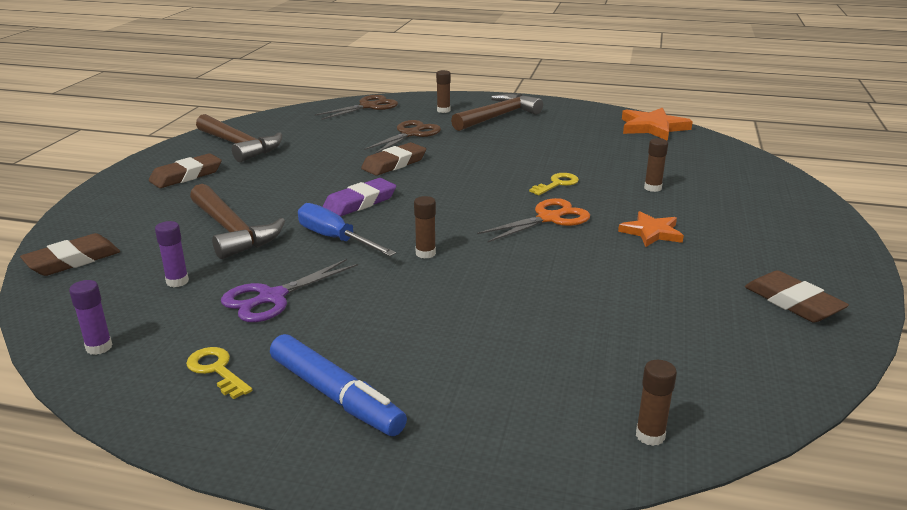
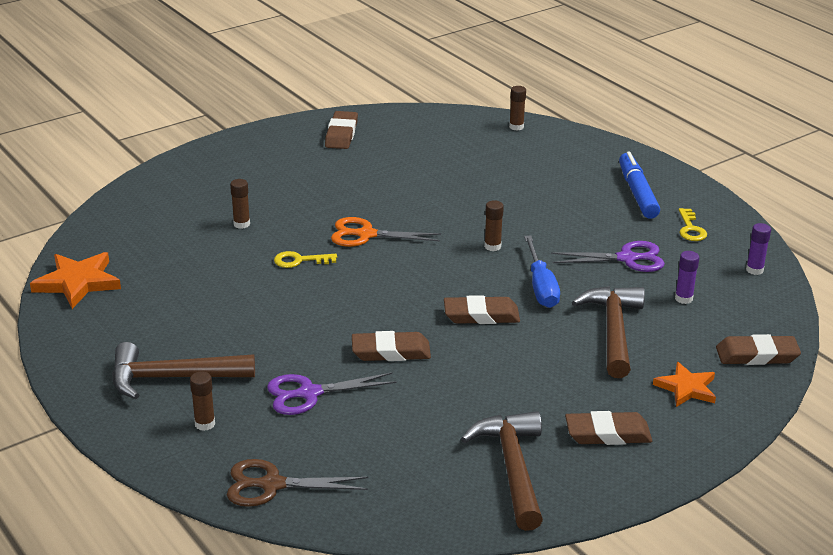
camera: 140 degrees left, 5 degrees up
purple eraser [323,178,396,217] -> brown eraser [444,295,520,324]
brown scissors [364,120,441,154] -> purple scissors [267,373,397,415]
orange star [618,211,684,247] -> orange star moved to [653,362,716,407]

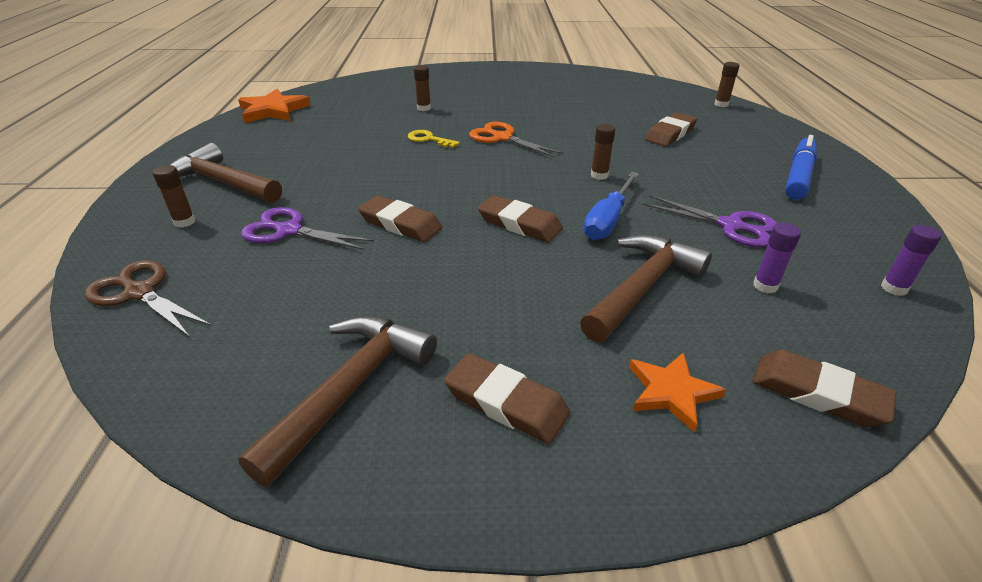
camera: 35 degrees right, 5 degrees up
brown eraser [325,111,358,149] -> brown eraser moved to [645,112,697,146]
yellow key [679,208,707,241] -> none

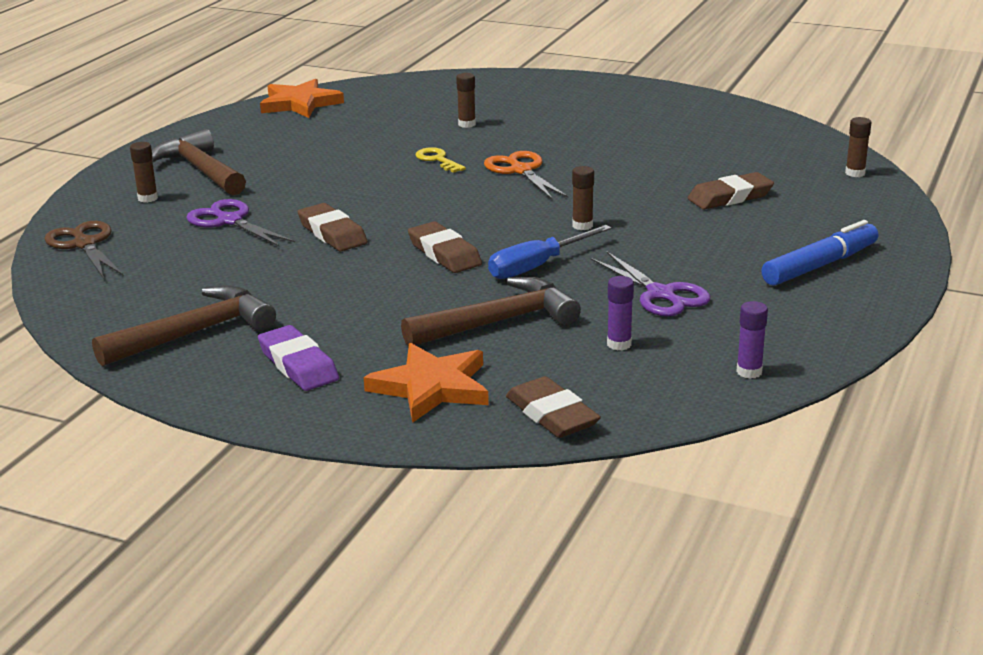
camera: 25 degrees right, 10 degrees down
brown eraser [444,353,570,444] -> purple eraser [258,325,339,391]
orange star [629,352,726,433] -> orange star [364,343,489,423], size x1.51

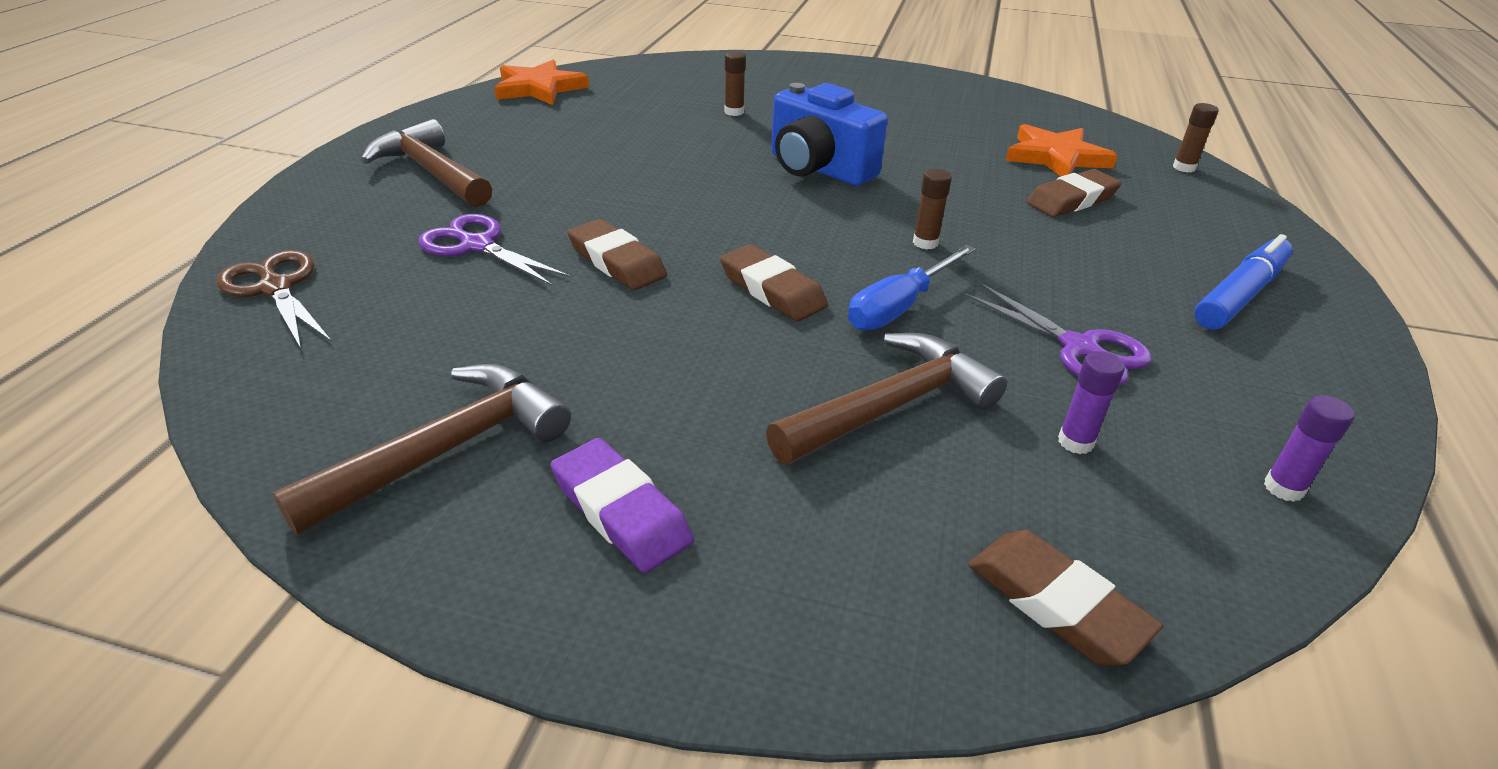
camera: 10 degrees left, 10 degrees up
brown glue stick [130,142,158,203] -> none
orange star [364,343,489,423] -> orange star moved to [1006,124,1118,177]
yellow key [415,147,466,173] -> none
orange scissors [484,151,568,199] -> blue camera [771,83,888,186]

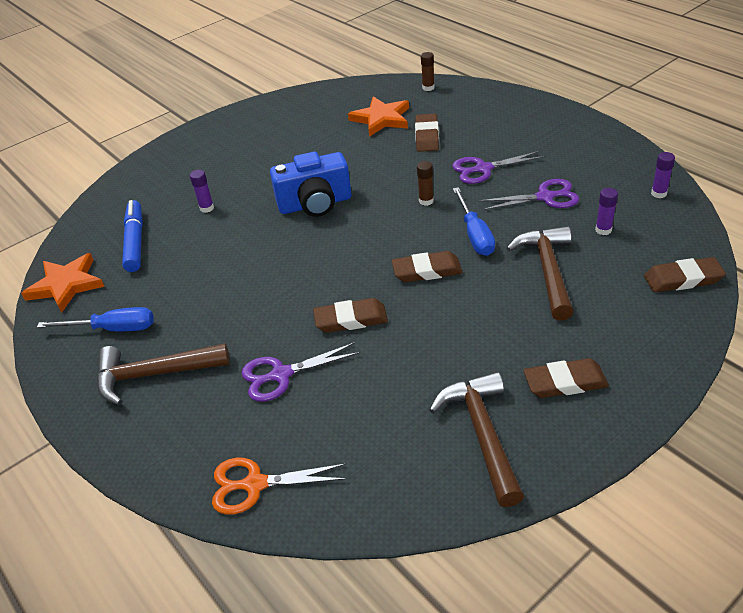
camera: 50 degrees left, 5 degrees up
brown scissors [216,250,332,349] -> orange scissors [212,458,347,515]
purple eraser [551,438,694,573] -> brown eraser [523,358,609,398]
brown glue stick [724,51,746,116] -> purple glue stick [190,170,214,213]
blue marker [1194,234,1293,330] -> blue marker moved to [122,200,143,272]
none -> blue screwdriver [37,307,154,331]
none -> purple scissors [452,151,546,184]

